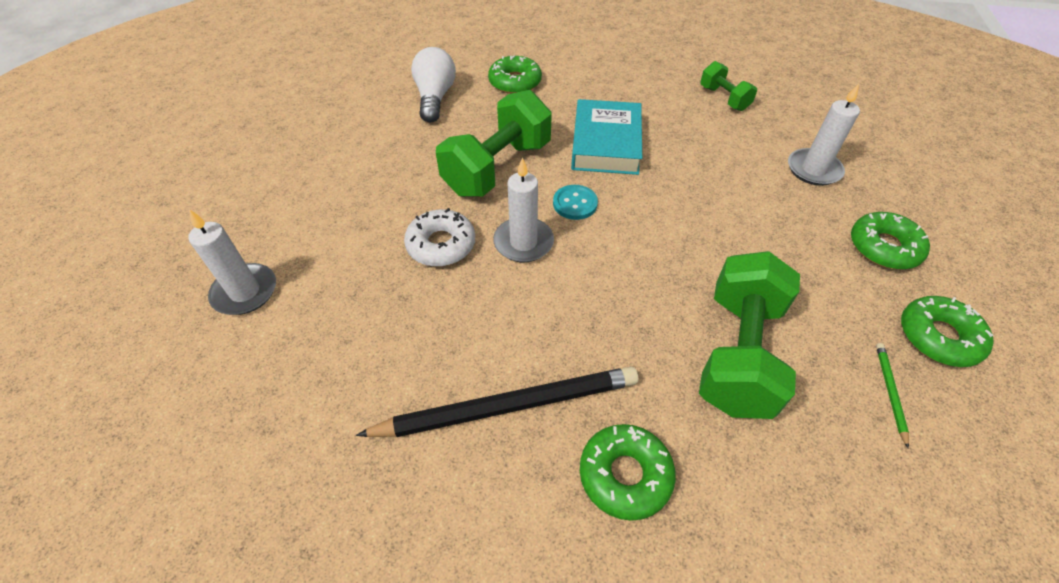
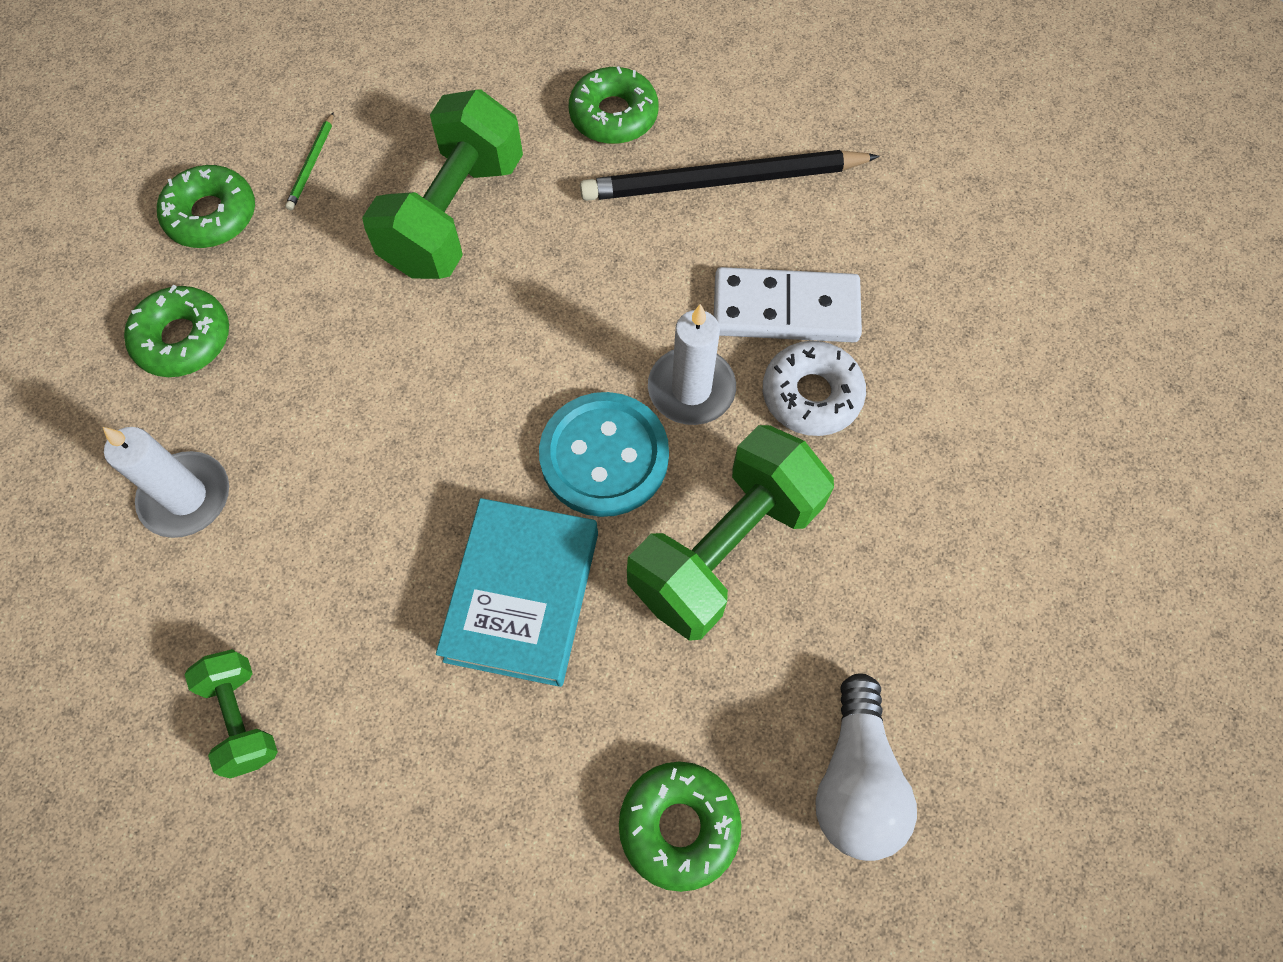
camera: 175 degrees left, 15 degrees up
white candle [188,209,276,315] -> none
turquoise button [553,185,598,220] -> turquoise button [539,392,669,517], size x1.82
none -> white domino [714,267,862,342]

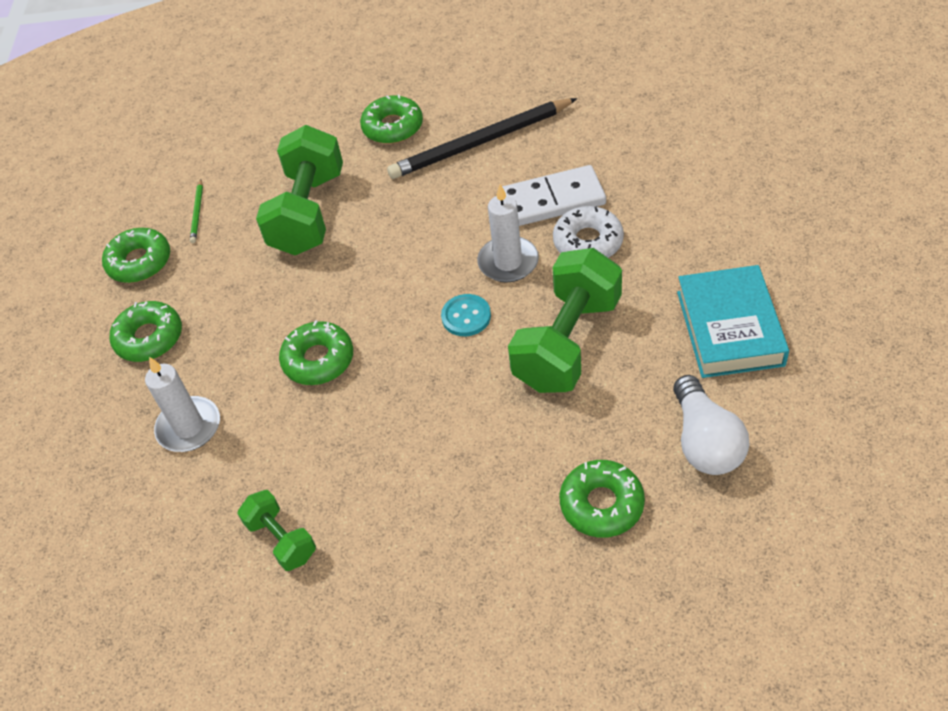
camera: 10 degrees left, 15 degrees down
turquoise book [436,498,598,687] -> turquoise book moved to [677,265,789,378]
turquoise button [539,392,669,517] -> turquoise button [441,294,491,336], size x0.55
none -> green donut [279,320,353,385]

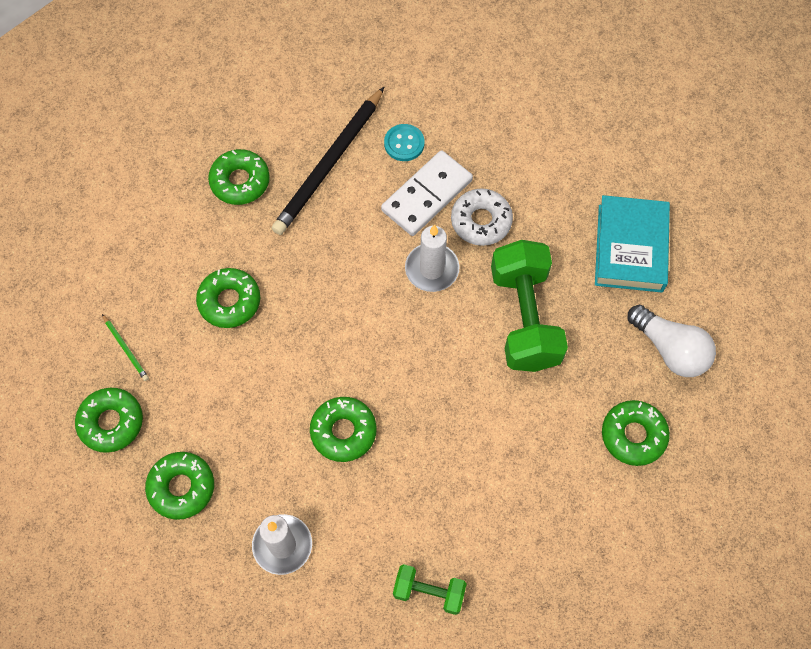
camera: 40 degrees left, 15 degrees up
green dumbbell [256,125,343,255] -> green donut [196,268,260,328]
turquoise button [441,294,491,336] -> turquoise button moved to [384,124,425,161]
turquoise book [677,265,789,378] -> turquoise book turned 45 degrees clockwise [595,195,670,293]

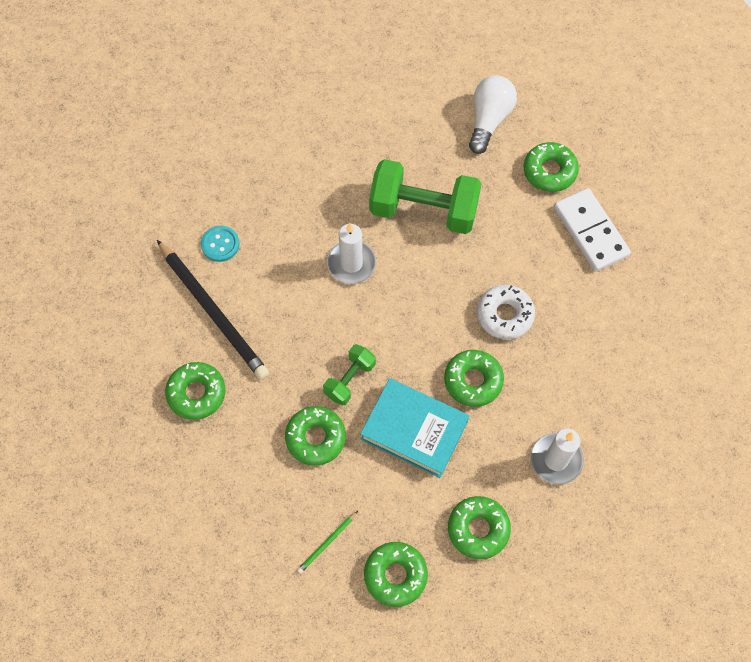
camera: 70 degrees left, 0 degrees up
green pencil [102,314,149,381] -> green pencil turned 150 degrees clockwise [297,511,358,574]
white domino [381,150,473,236] -> white domino moved to [554,188,631,271]
green dumbbell [393,564,467,615] -> green dumbbell moved to [323,344,376,406]
white donut [451,189,513,246] -> white donut moved to [477,285,535,339]
turquoise book [595,195,670,293] -> turquoise book moved to [360,378,469,478]
white light bulb [628,305,716,377] -> white light bulb turned 45 degrees counterclockwise [469,75,517,154]

